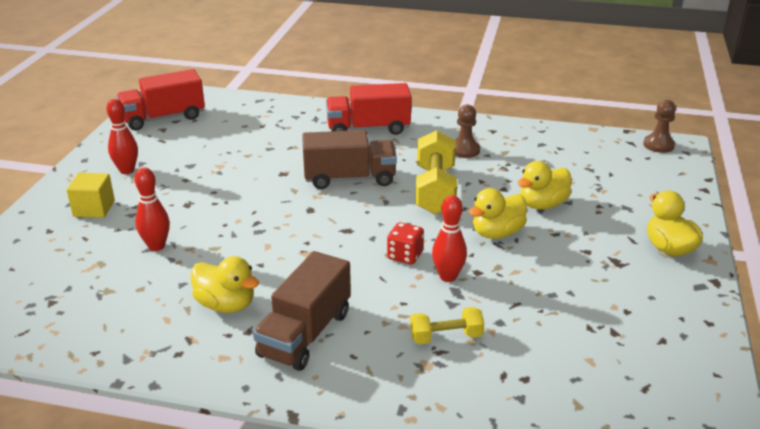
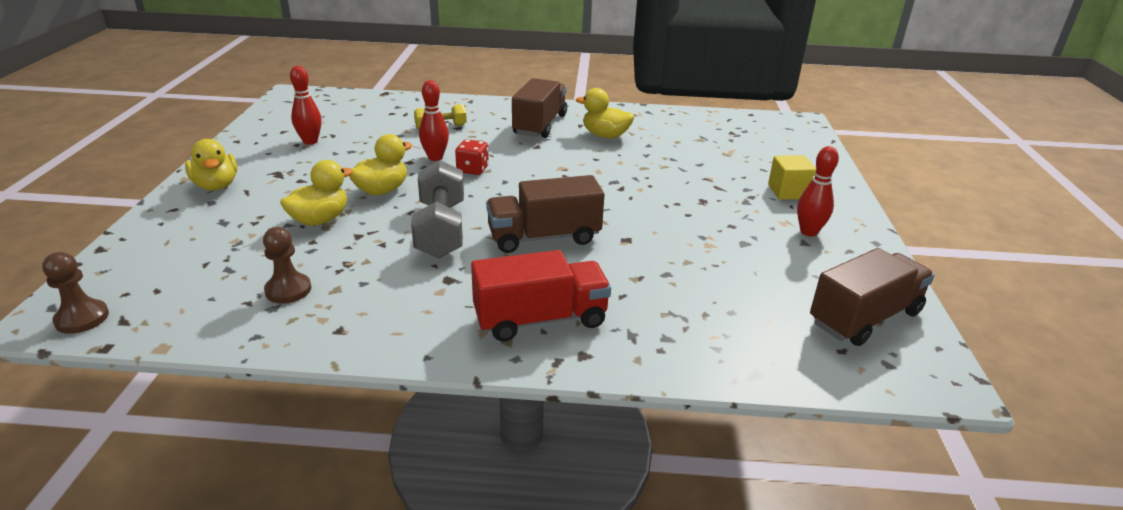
camera: 170 degrees right, 0 degrees up
red truck [116,69,205,130] -> brown truck [810,248,935,346]
red bowling pin [134,167,170,251] -> red bowling pin moved to [290,66,322,145]
yellow dumbbell [415,130,457,215] -> grey dumbbell [411,160,464,258]
brown pawn [455,105,480,158] -> brown pawn moved to [263,227,311,304]

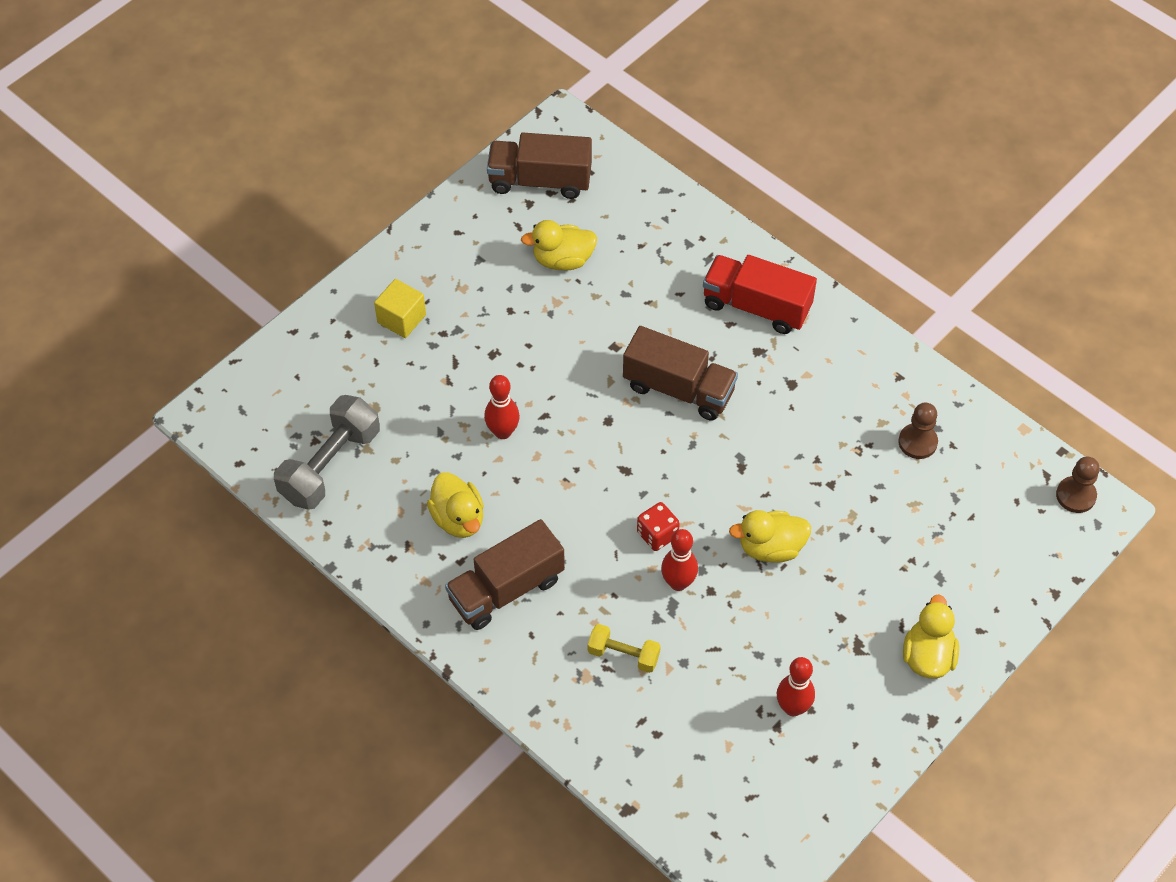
camera: 140 degrees left, 25 degrees up
yellow duck [280,160,353,226] -> yellow duck moved to [521,220,597,270]
grey dumbbell [411,160,464,258] -> grey dumbbell moved to [274,395,380,510]
red bowling pin [797,146,839,237] -> red bowling pin moved to [484,375,520,439]

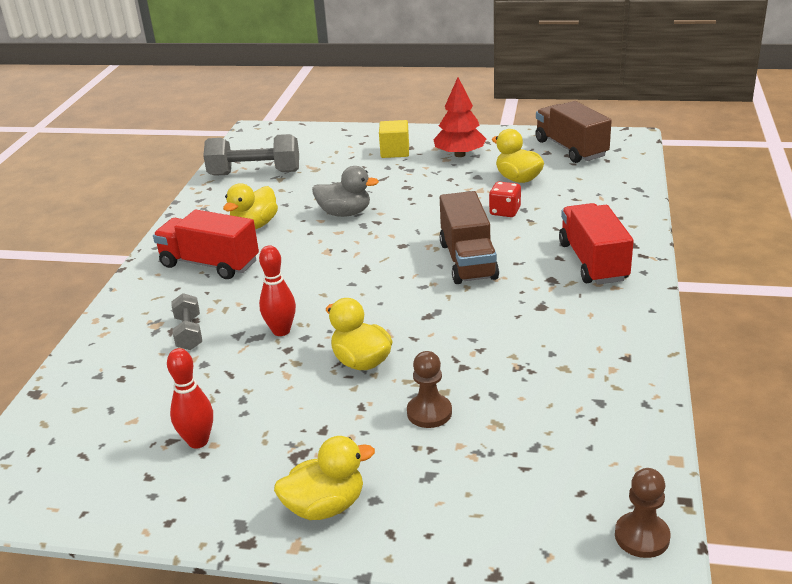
camera: 60 degrees right, 25 degrees down
brown truck [445,519,565,630] -> red truck [153,210,259,279]
red bowling pin [484,375,520,439] -> grey duck [312,166,379,217]
yellow dumbbell [588,624,661,673] -> grey dumbbell [171,293,202,350]
red dice [637,502,680,551] -> red dice moved to [489,181,521,217]
brown pawn [898,403,938,459] -> brown pawn moved to [407,351,452,428]
none -> red tree [433,77,486,157]

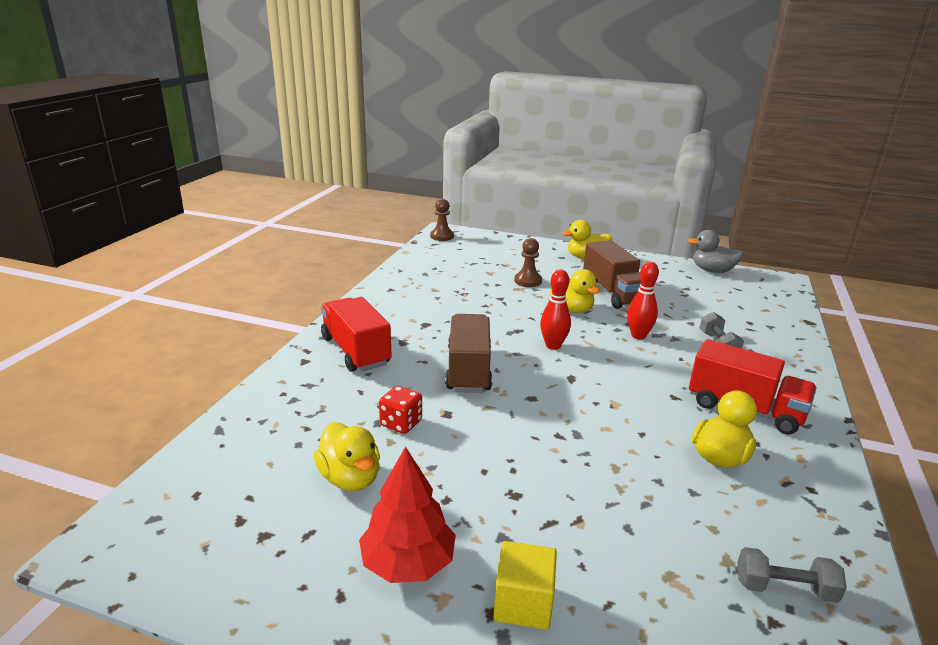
camera: 175 degrees left, 5 degrees down
red bowling pin [167,348,213,449] -> red bowling pin moved to [540,269,571,350]
grey dumbbell [203,134,299,176] -> grey dumbbell [737,547,847,603], size x0.55
grey duck [312,166,379,217] -> grey duck moved to [687,230,744,273]
brown truck [535,101,612,163] -> brown truck moved to [583,240,641,309]
red truck [559,203,634,285] -> red truck turned 150 degrees clockwise [321,297,392,372]

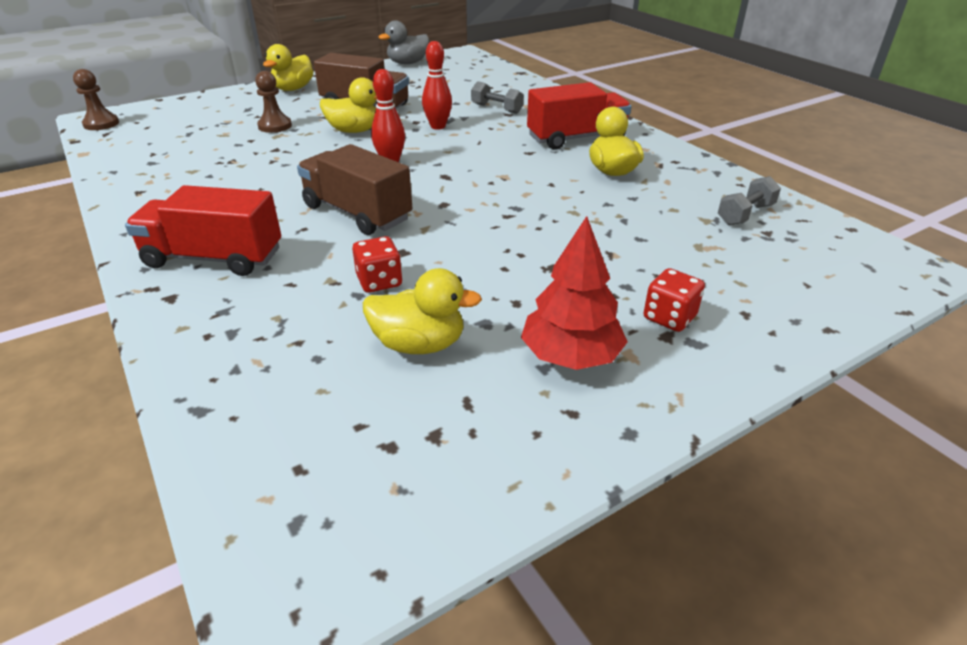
camera: 50 degrees left, 10 degrees up
yellow cube [493,541,557,630] -> red dice [644,268,705,332]

